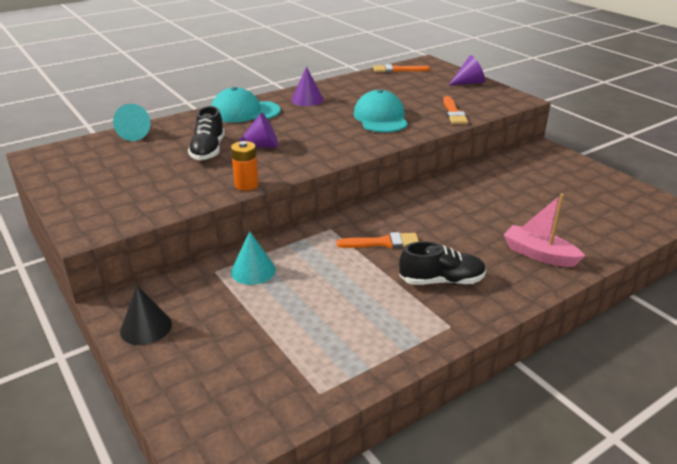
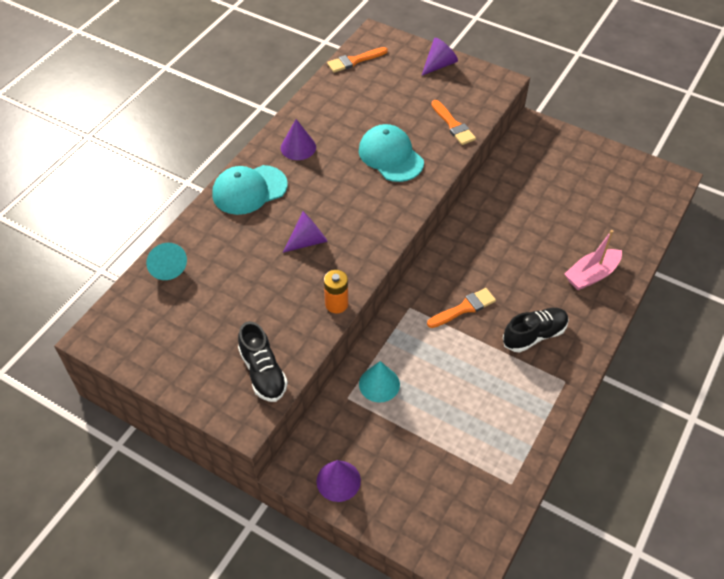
camera: 25 degrees left, 20 degrees up
black cone [120,285,172,345] -> purple cone [317,460,361,502]
black shoe [188,106,225,160] -> black shoe moved to [238,321,288,402]
pink boat [504,194,585,267] -> pink boat turned 45 degrees counterclockwise [564,230,622,290]

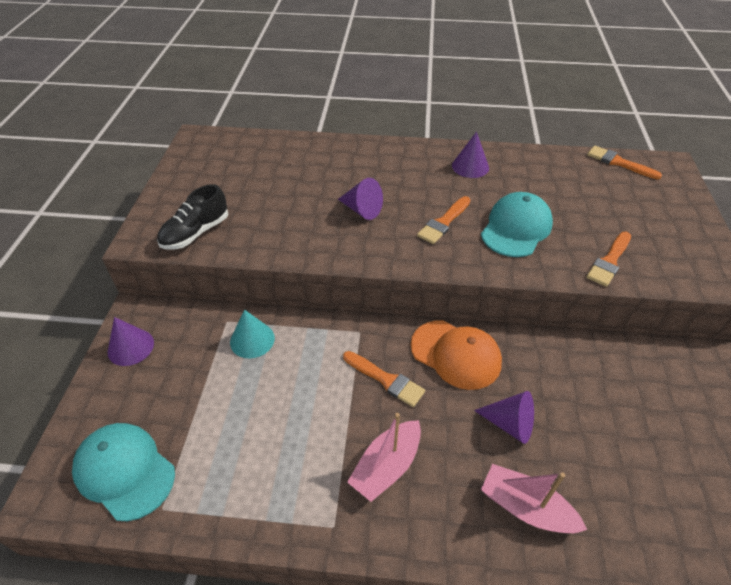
camera: 65 degrees right, 5 degrees down
turquoise cone [146,243,187,280] -> none
turquoise cap [212,165,288,215] -> turquoise cap moved to [72,423,175,521]
orange battery [324,270,348,313] -> none
purple cone [421,38,458,76] -> purple cone moved to [474,391,534,444]
black shoe [503,308,569,352] -> pink boat [347,413,421,502]
none -> orange cap [410,320,502,390]
none -> orange brush [417,196,471,244]

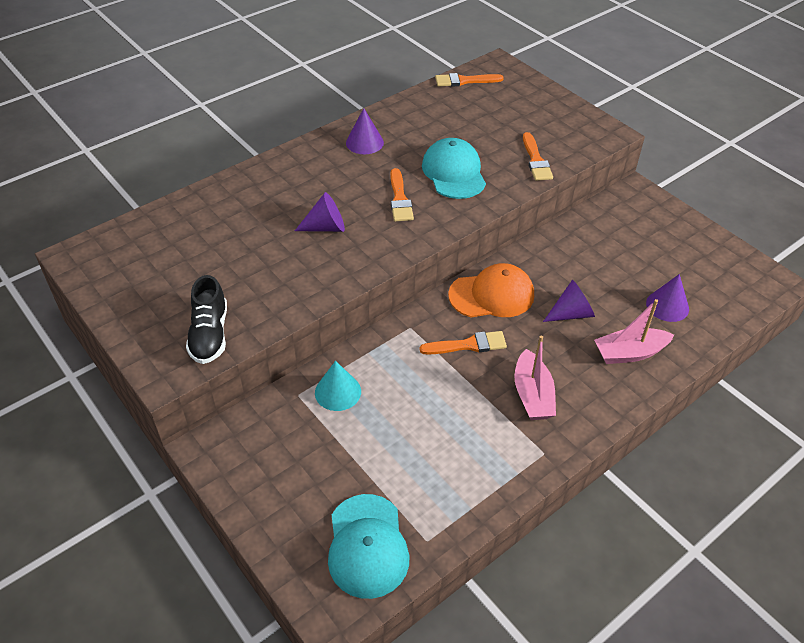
camera: 45 degrees left, 0 degrees up
turquoise cap [72,423,175,521] -> turquoise cap turned 90 degrees counterclockwise [328,494,409,599]
purple cone [107,317,154,366] -> purple cone moved to [646,274,689,322]

